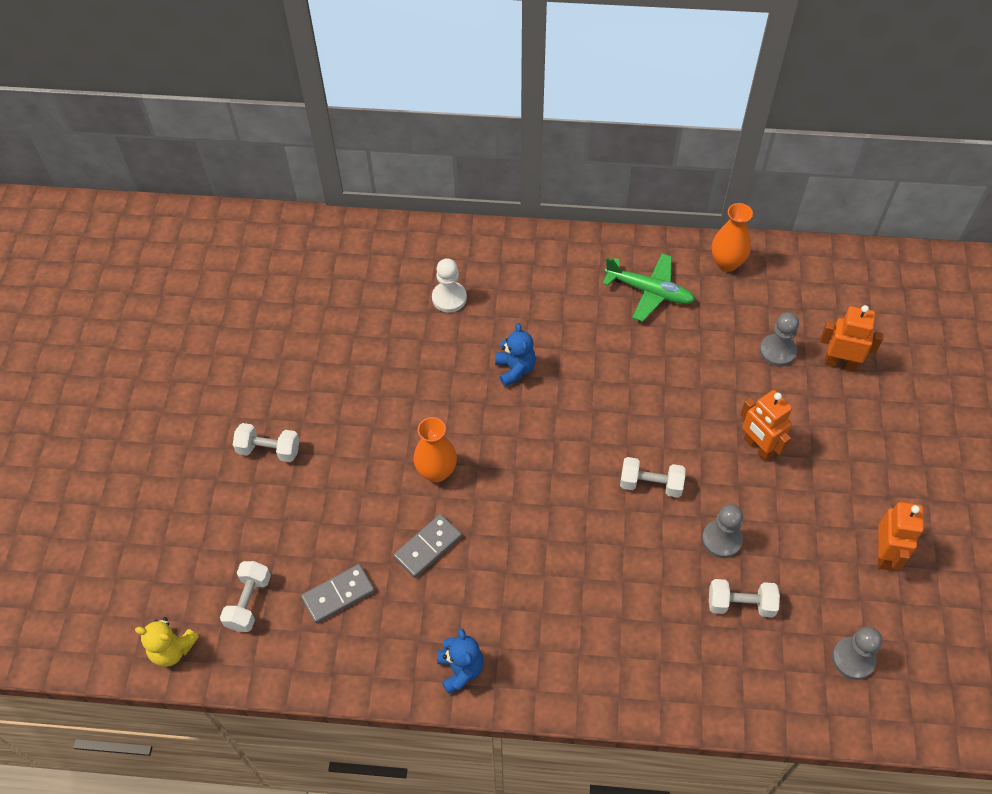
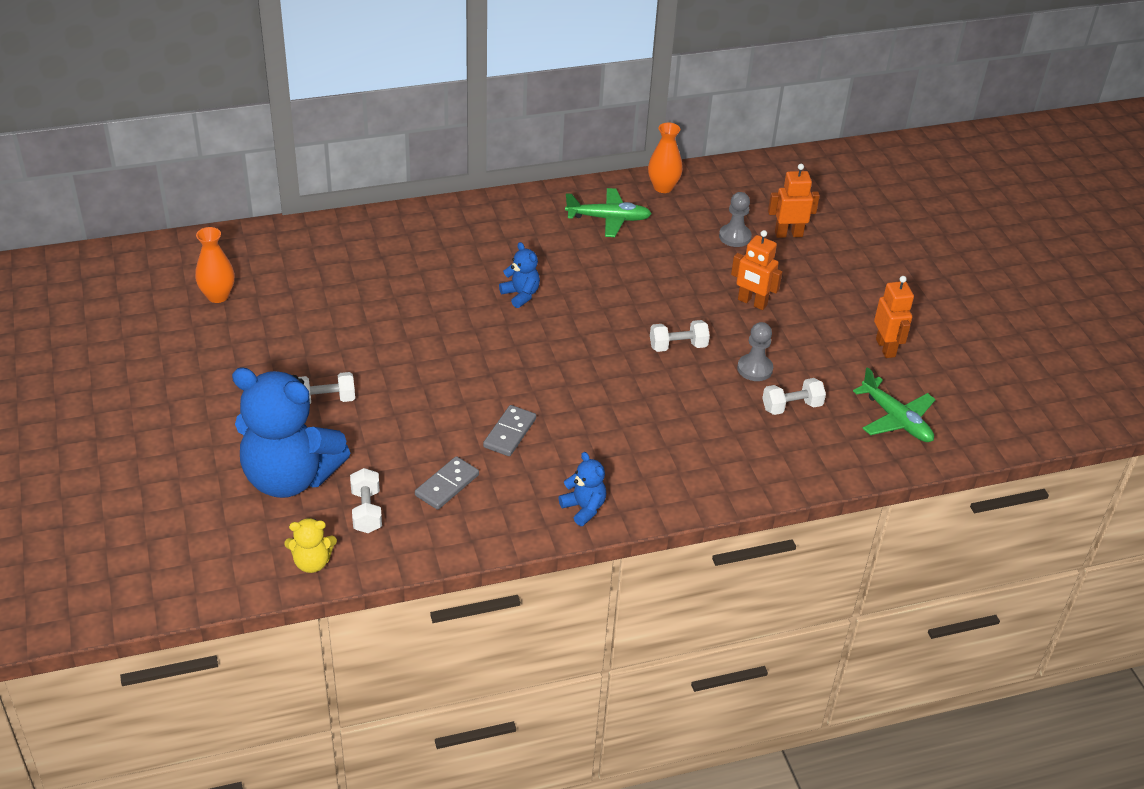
camera: 25 degrees left, 15 degrees down
orange vase [414,417,457,482] -> orange vase moved to [195,227,235,303]
white pawn [432,258,467,312] -> none
grey pawn [832,626,882,680] -> green plane [853,367,936,442]
none -> blue teddy bear [232,367,350,498]

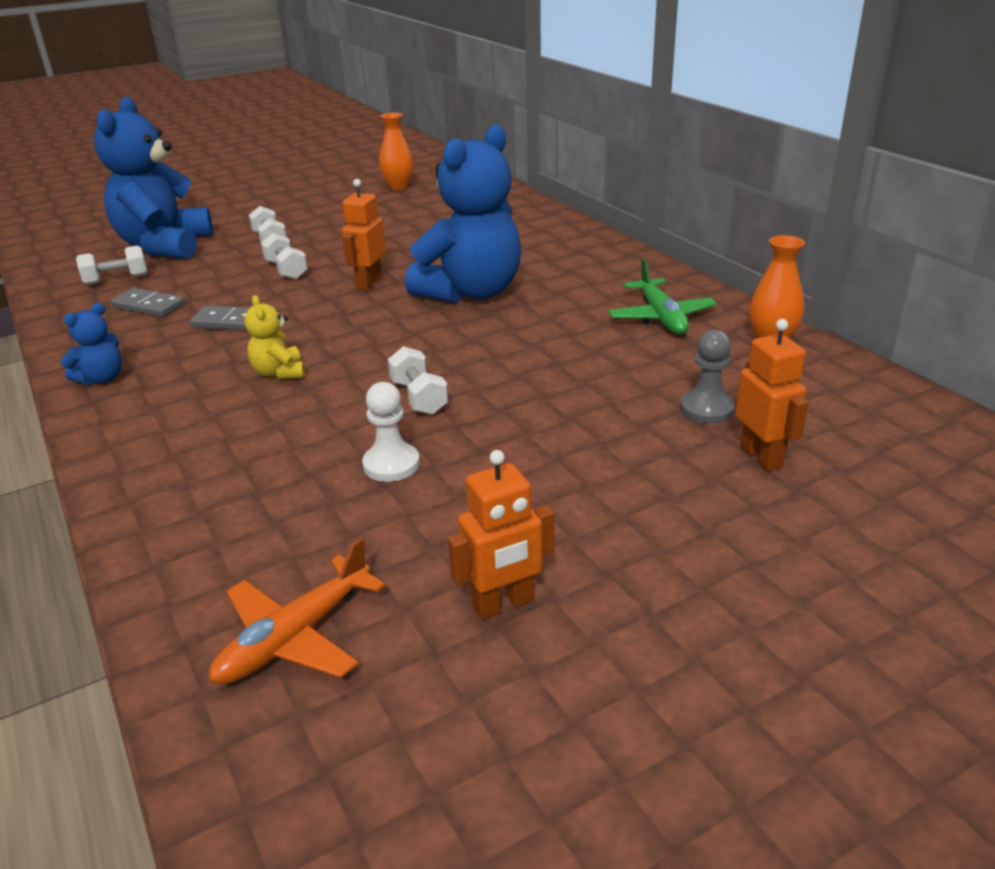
camera: 80 degrees right, 10 degrees down
yellow teddy bear [284,518,337,573] -> yellow teddy bear moved to [244,295,305,380]
blue teddy bear [499,242,540,308] -> blue teddy bear [405,125,521,303], size x2.32
orange robot [731,230,782,310] -> orange robot moved to [342,179,386,291]
grey pawn [737,322,773,381] -> white pawn [362,382,420,482]
white dumbbell [762,378,826,415] -> white dumbbell moved to [261,233,308,280]
green plane [853,367,936,442] -> orange plane [209,538,385,684]

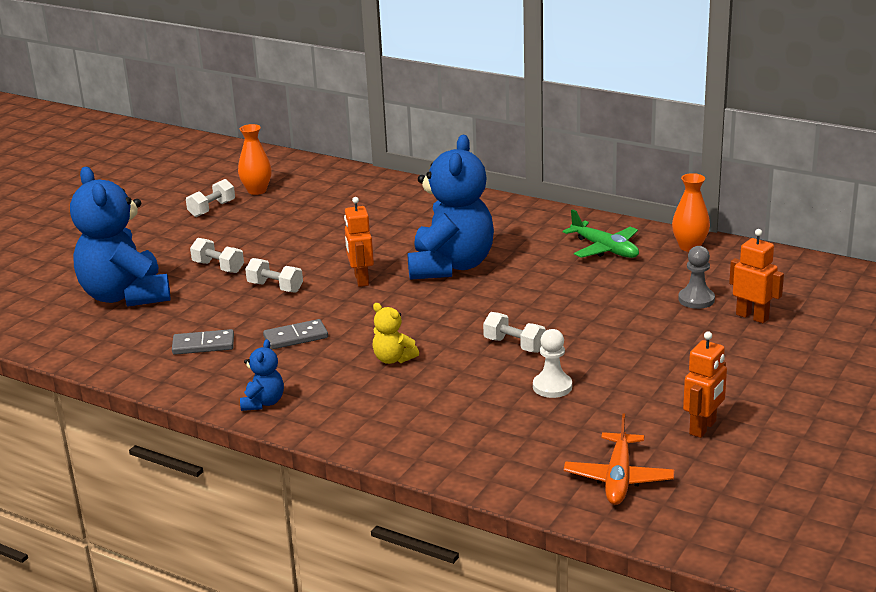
camera: 30 degrees left, 5 degrees down
white dumbbell [76,246,148,285] -> white dumbbell moved to [186,179,235,217]

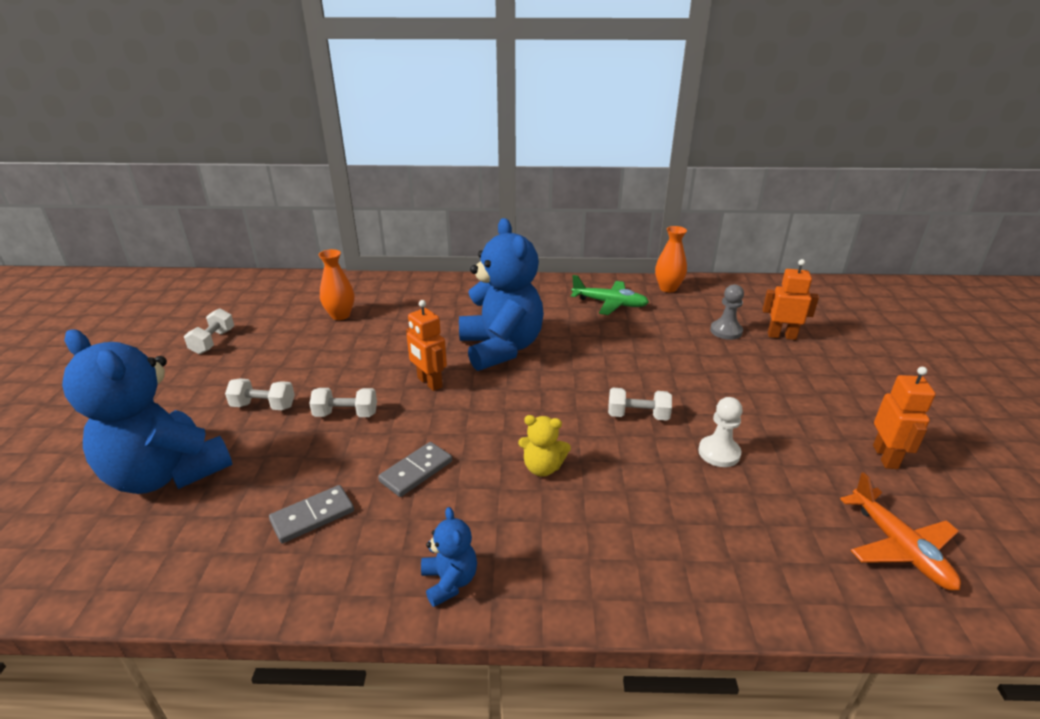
camera: 30 degrees left, 5 degrees up
orange vase [238,124,272,195] -> orange vase moved to [318,249,354,320]

